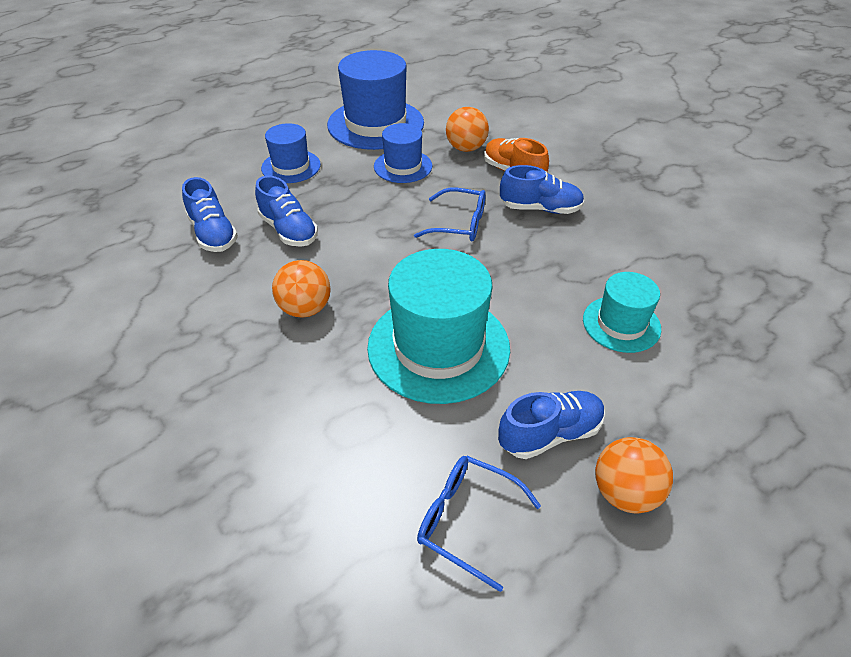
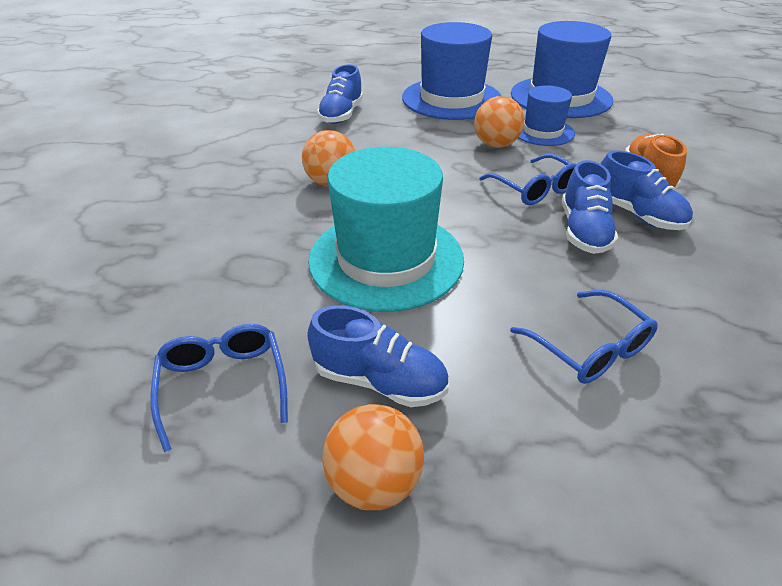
camera: 45 degrees right, 5 degrees down
blue shoe [255,176,318,247] -> blue shoe moved to [562,160,618,254]
blue hat [261,123,321,183] -> blue hat [402,22,501,120], size x1.79
orange ball [446,107,489,152] -> orange ball moved to [474,96,524,148]
turquoise hat [583,272,661,353] -> blue glasses [510,290,658,384]

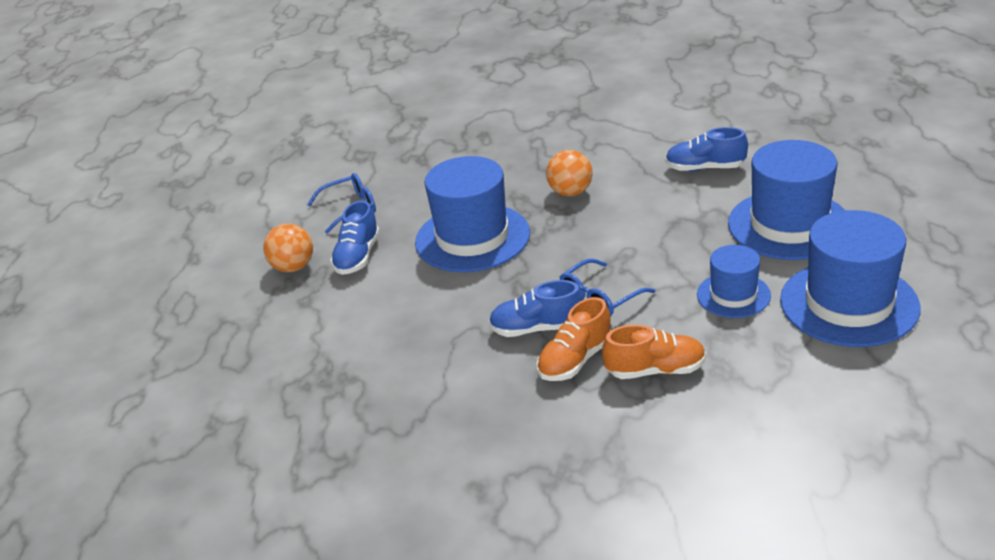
camera: 85 degrees right, 5 degrees down
turquoise hat [308,147,464,312] -> blue hat [415,156,530,272]
orange ball [474,96,524,148] -> none
blue glasses [510,290,658,384] -> none
blue shoe [601,150,693,230] -> orange shoe [537,297,611,381]

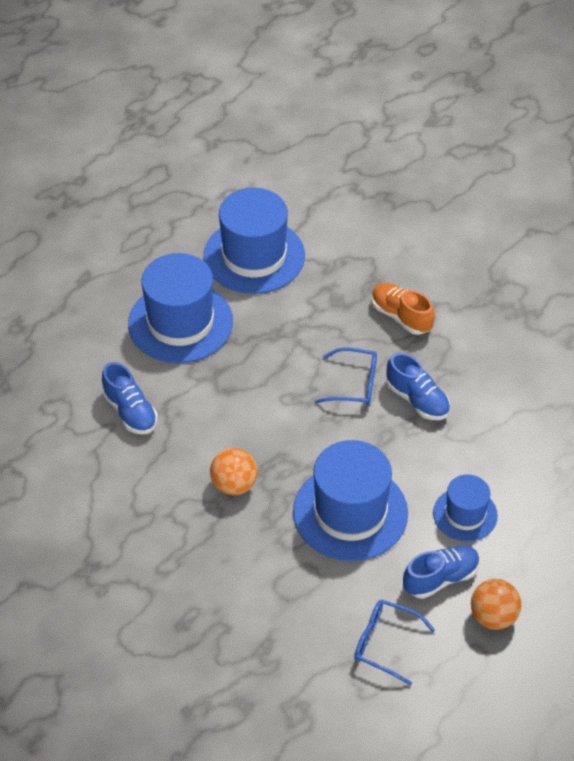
camera: 135 degrees left, 15 degrees up
orange shoe [537,297,611,381] -> none
blue hat [697,245,771,318] -> blue hat moved to [433,474,498,541]

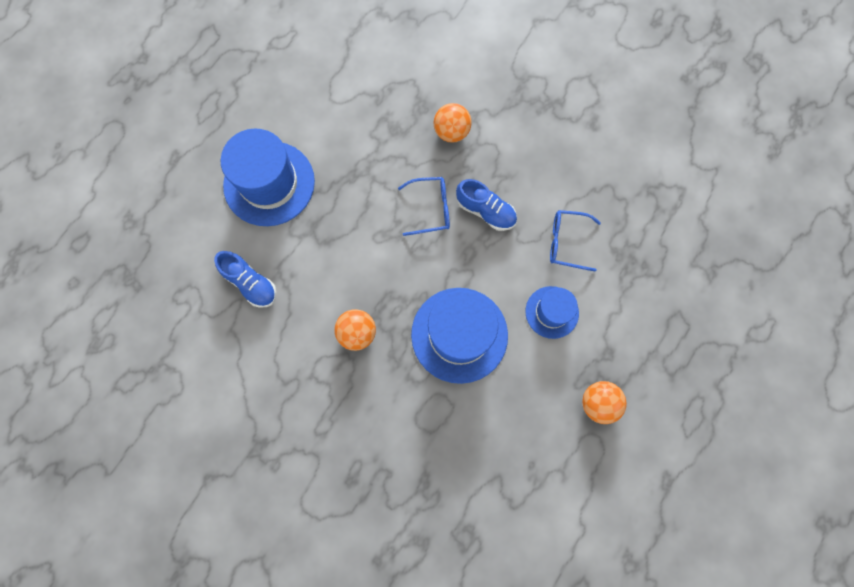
camera: 15 degrees left, 25 degrees up
blue hat [204,188,305,294] -> none
blue glasses [354,600,435,686] -> blue glasses moved to [550,210,601,272]
orange shoe [372,283,435,335] -> orange ball [434,103,472,143]
blue shoe [403,545,480,599] -> none

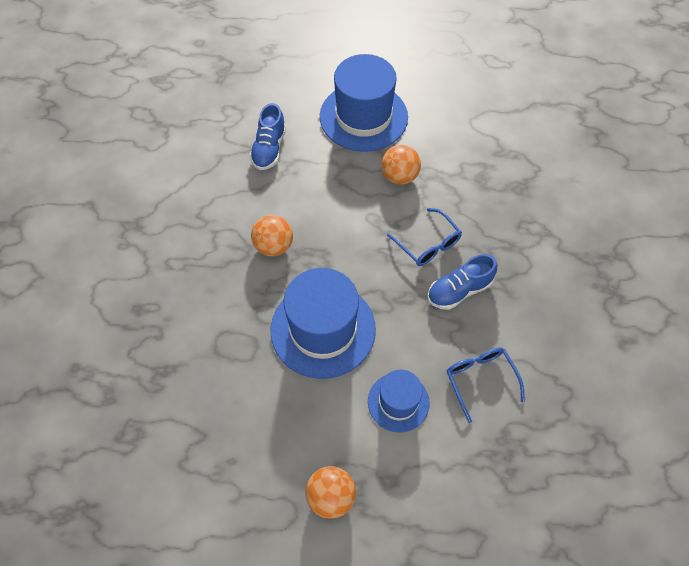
camera: 60 degrees right, 15 degrees down
orange ball [434,103,472,143] -> orange ball moved to [381,145,421,185]
blue shoe [456,179,517,231] -> blue shoe turned 60 degrees clockwise [428,254,497,310]

